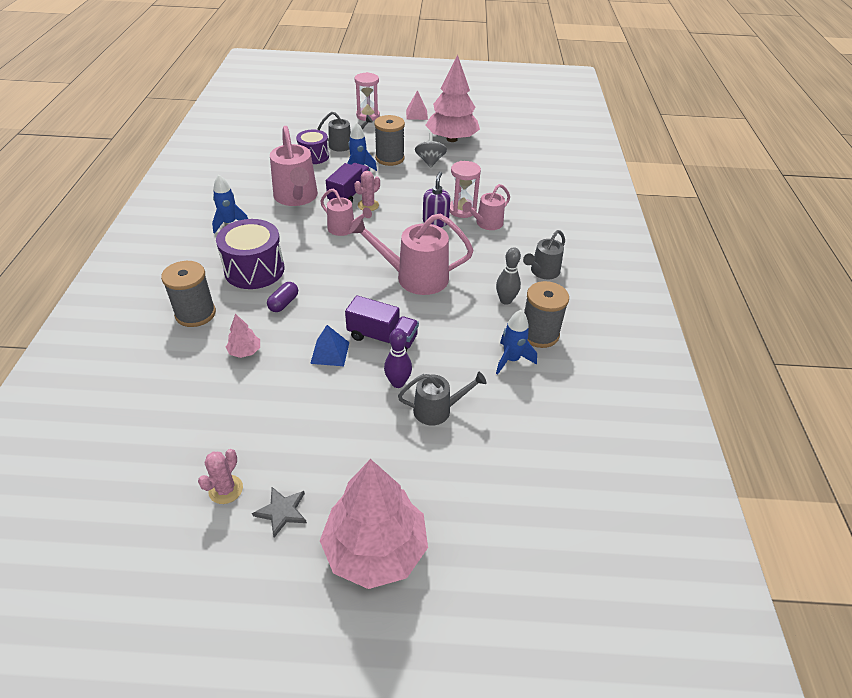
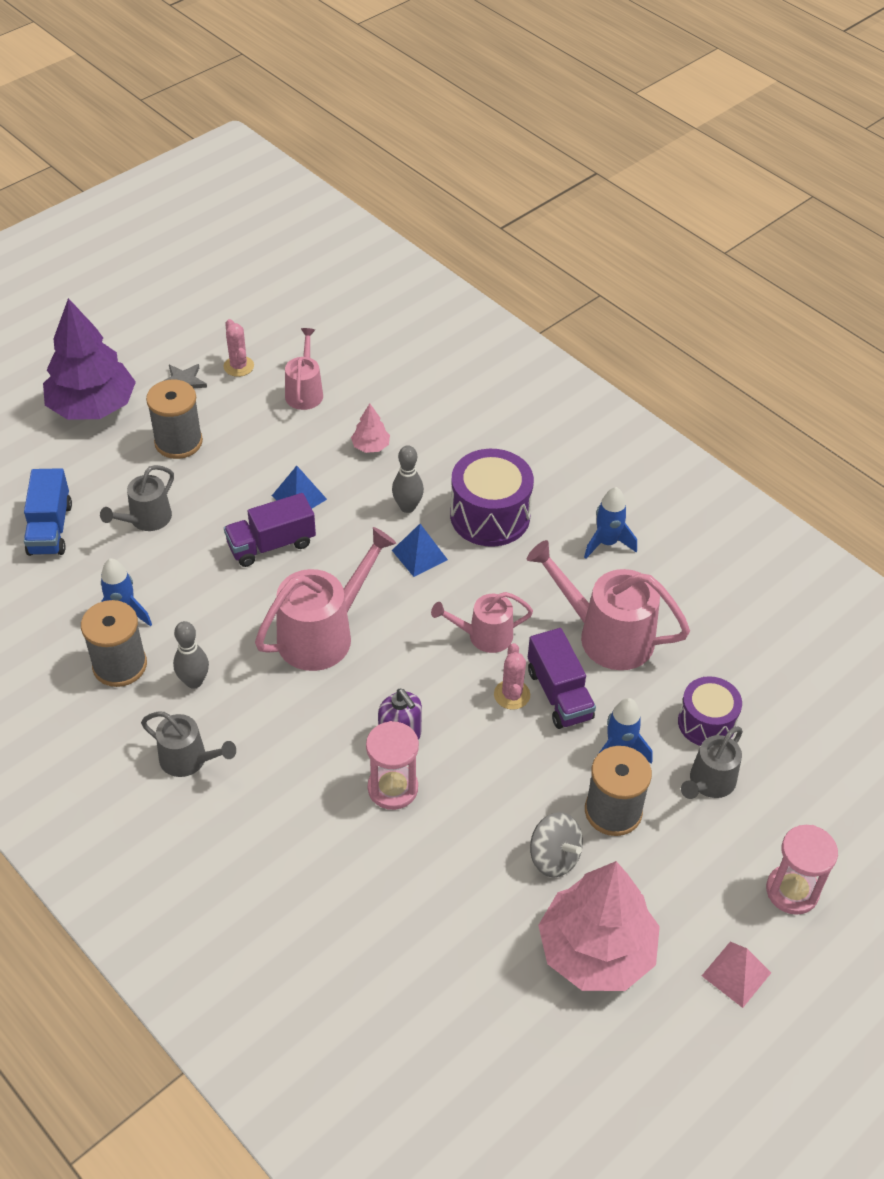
camera: 135 degrees right, 5 degrees up
grey spool [161,261,216,327] -> grey spool moved to [146,379,203,459]
purple capsule [267,282,298,312] -> grey bowling pin [392,445,424,513]
pink tree [320,459,428,589] -> purple tree [43,298,136,420]
purple bowling pin [384,328,412,388] -> none
pink watering can [462,184,510,230] -> pink watering can moved to [285,328,323,410]
grey watering can [523,230,565,279] -> grey watering can turned 120 degrees clockwise [141,712,236,777]
none -> blue truck [24,468,72,556]
none -> blue pyramid [392,524,448,577]

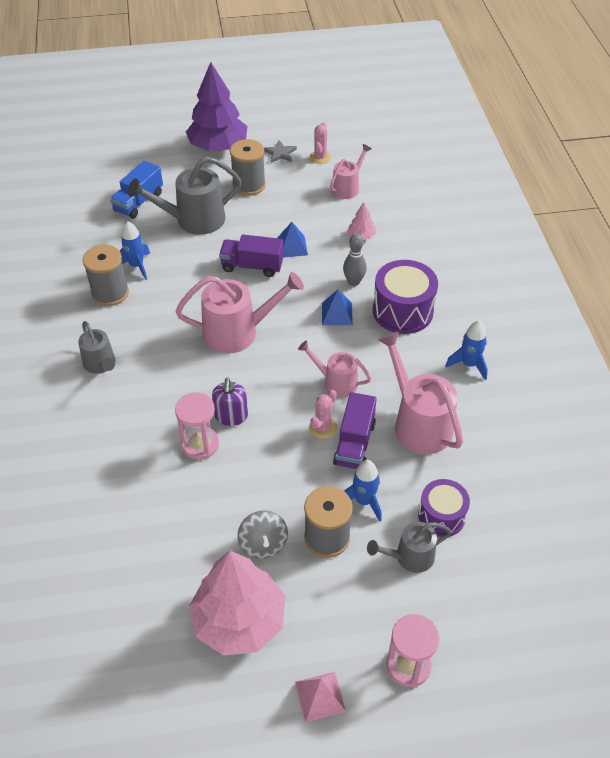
camera: 35 degrees right, 0 degrees up
grey watering can [100,465,174,531] -> grey watering can [128,156,242,235], size x1.69
grey bowling pin [173,621,209,689] -> none

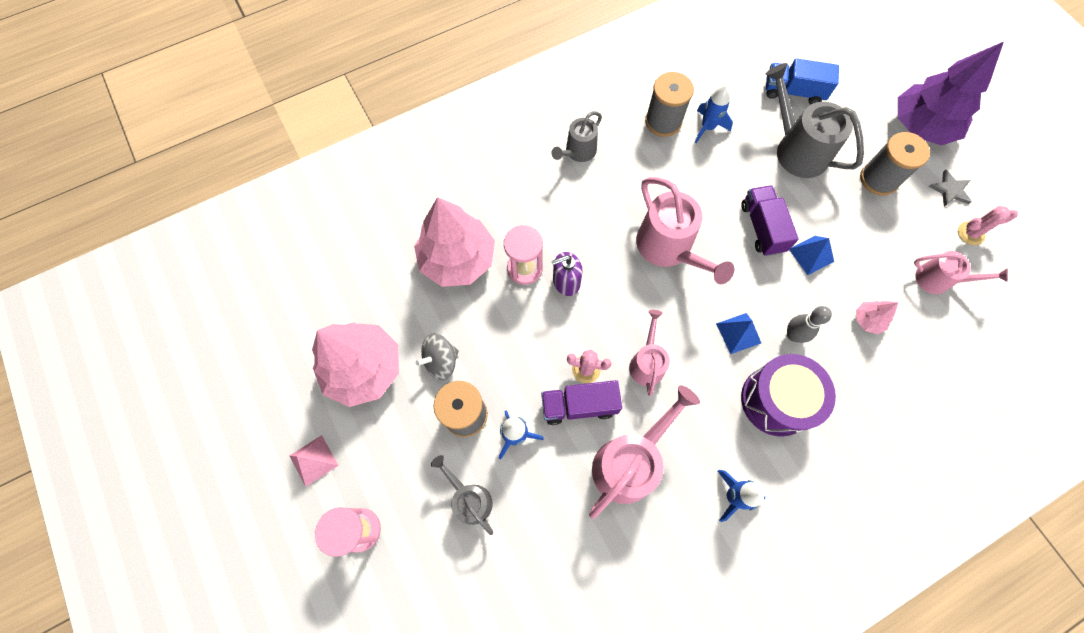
camera: 70 degrees right, 20 degrees up
purple drum [418,479,470,537] -> none
none -> pink tree [414,197,495,287]

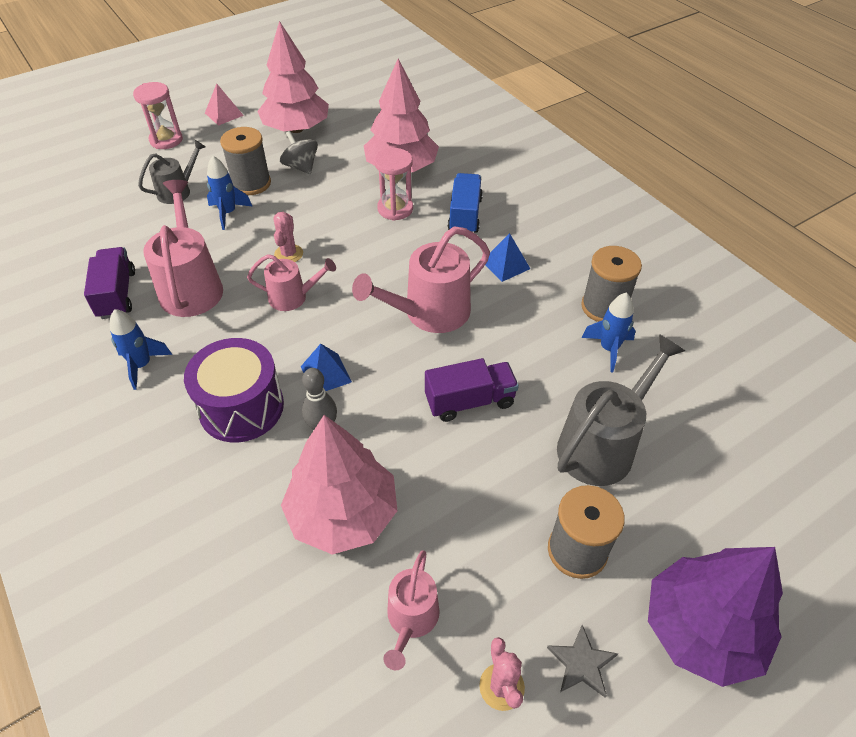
camera: 85 degrees right, 20 degrees down
purple truck [541,380,622,425] -> purple truck moved to [84,247,135,319]
grey watering can [552,111,602,162] -> none
purple soap dispenser [552,252,583,296] -> none
pink watering can [589,385,700,519] -> pink watering can turned 135 degrees counterclockwise [143,180,223,317]
blue truck [766,58,839,104] -> blue truck moved to [448,173,483,233]
blue pyramid [790,236,834,275] -> blue pyramid moved to [485,233,530,282]
pink tree [856,301,898,334] -> pink tree [281,415,397,555], size x2.37

